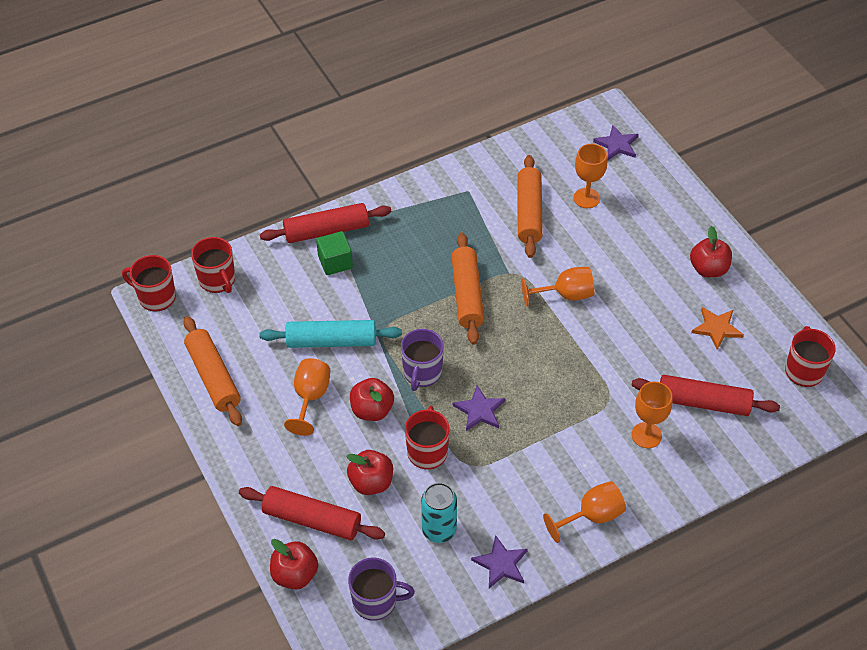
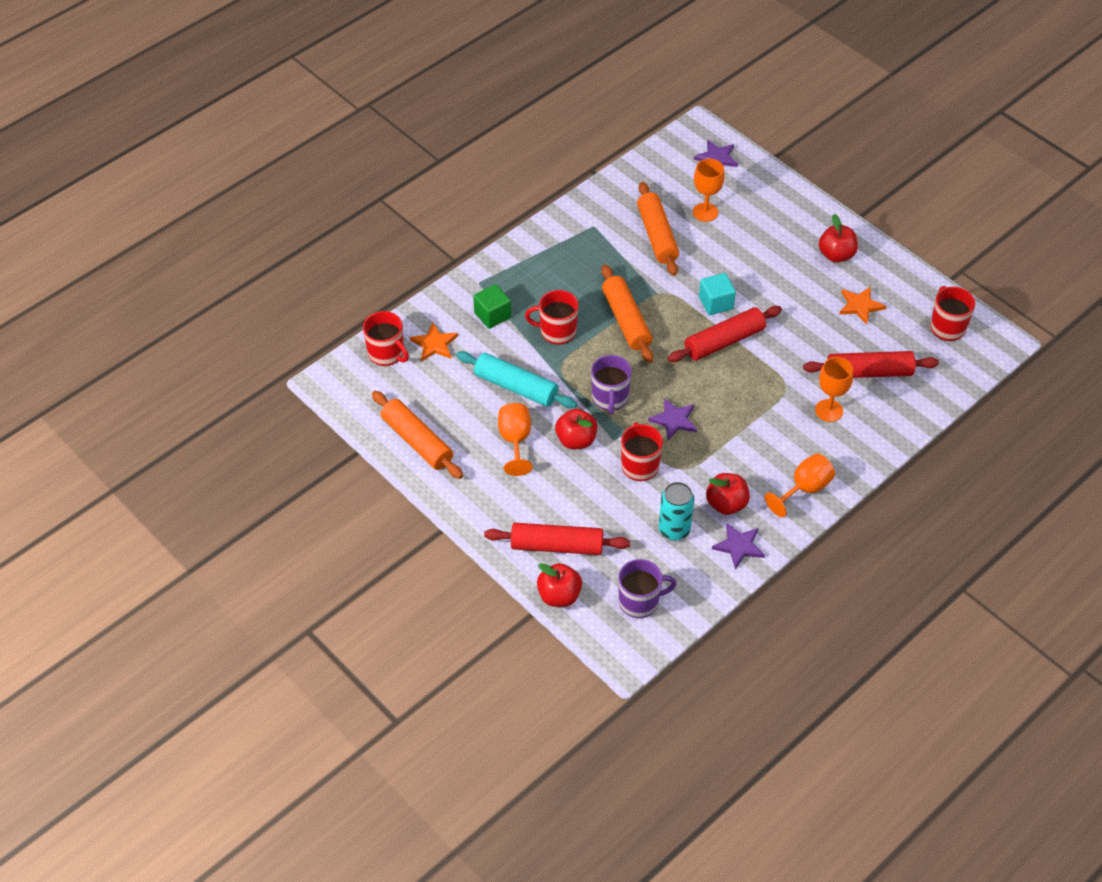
camera: 15 degrees left, 0 degrees up
red mug [122,255,176,311] -> red mug moved to [525,290,579,345]
turquoise rolling pin [259,320,402,348] -> turquoise rolling pin turned 45 degrees clockwise [456,351,577,409]
red rolling pin [260,203,391,243] -> red rolling pin moved to [668,306,782,362]
red apple [346,450,393,495] -> red apple moved to [706,473,750,515]
orange goblet [521,267,594,306] -> turquoise cube [699,273,736,315]
none -> orange star [410,322,458,361]

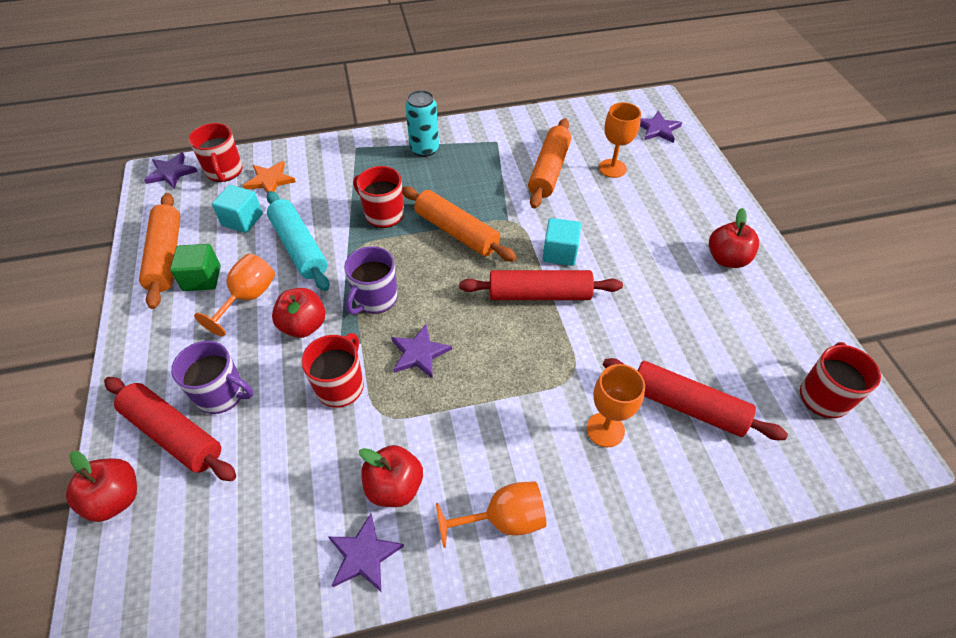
camera: 30 degrees right, 0 degrees up
green cube [473,284,511,329] -> green cube moved to [170,244,221,291]
orange rolling pin [601,265,653,363] -> orange rolling pin turned 60 degrees counterclockwise [402,187,517,262]
purple mug [618,559,677,618] -> purple mug moved to [171,341,253,414]
turquoise can [659,482,694,541] -> turquoise can moved to [405,90,439,157]
orange star [839,286,886,325] -> none
none -> purple star [144,152,198,189]
none -> turquoise cube [212,185,263,233]

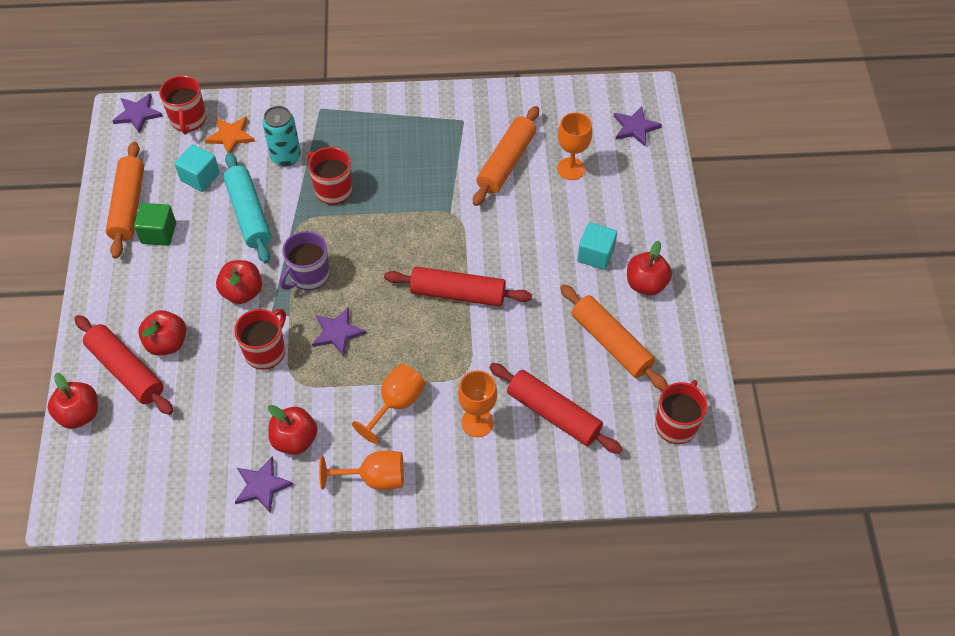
camera: 10 degrees right, 5 degrees up
purple mug [171,341,253,414] -> red apple [138,310,186,356]
orange goblet [194,254,275,336] -> orange goblet moved to [352,364,426,444]
orange rolling pin [402,187,517,262] -> orange rolling pin moved to [560,284,668,390]
turquoise can [405,90,439,157] -> turquoise can moved to [262,106,301,167]
turquoise cube [543,218,581,266] -> turquoise cube moved to [577,222,617,270]

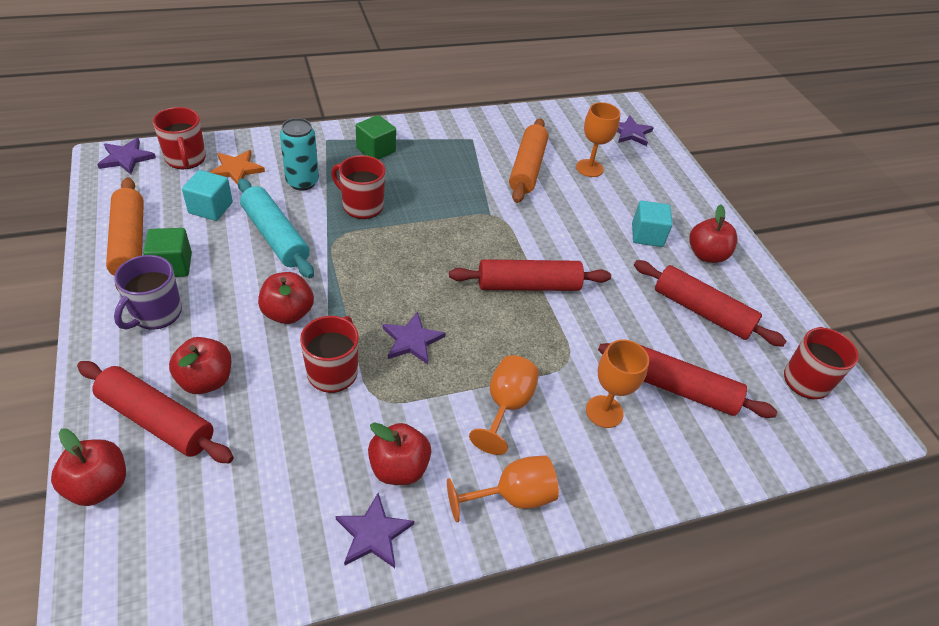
camera: 20 degrees left, 10 degrees down
purple mug [280,231,330,291] -> purple mug moved to [114,255,182,330]
orange rolling pin [560,284,668,390] -> red rolling pin [634,260,786,347]
none -> green cube [356,115,396,160]

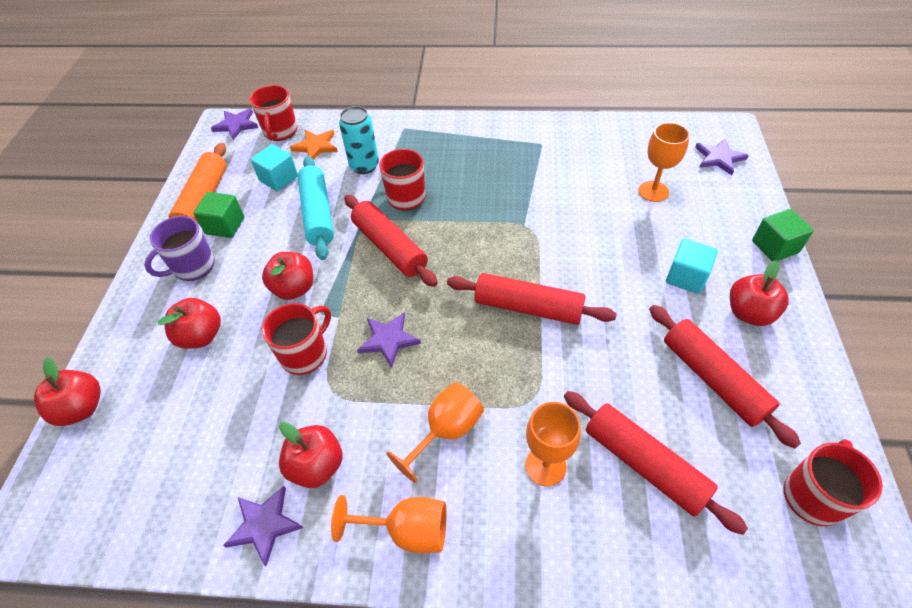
camera: 30 degrees right, 5 degrees up
red rolling pin [77,361,234,463] -> red rolling pin moved to [344,195,438,287]
green cube [356,115,396,160] -> green cube moved to [752,209,814,261]
orange rolling pin [509,118,548,203] -> none

